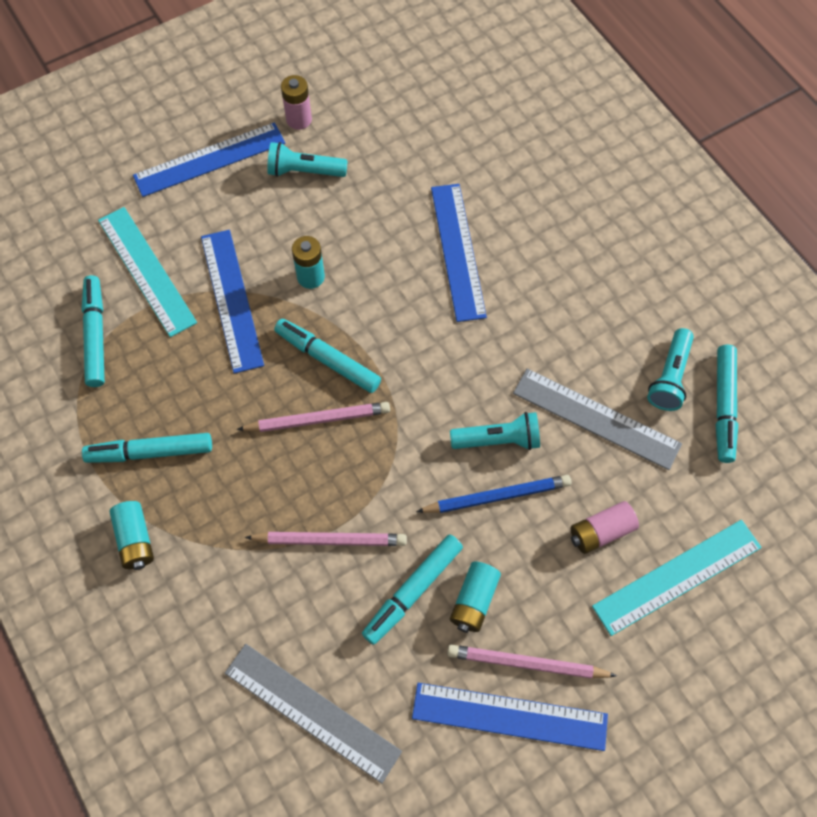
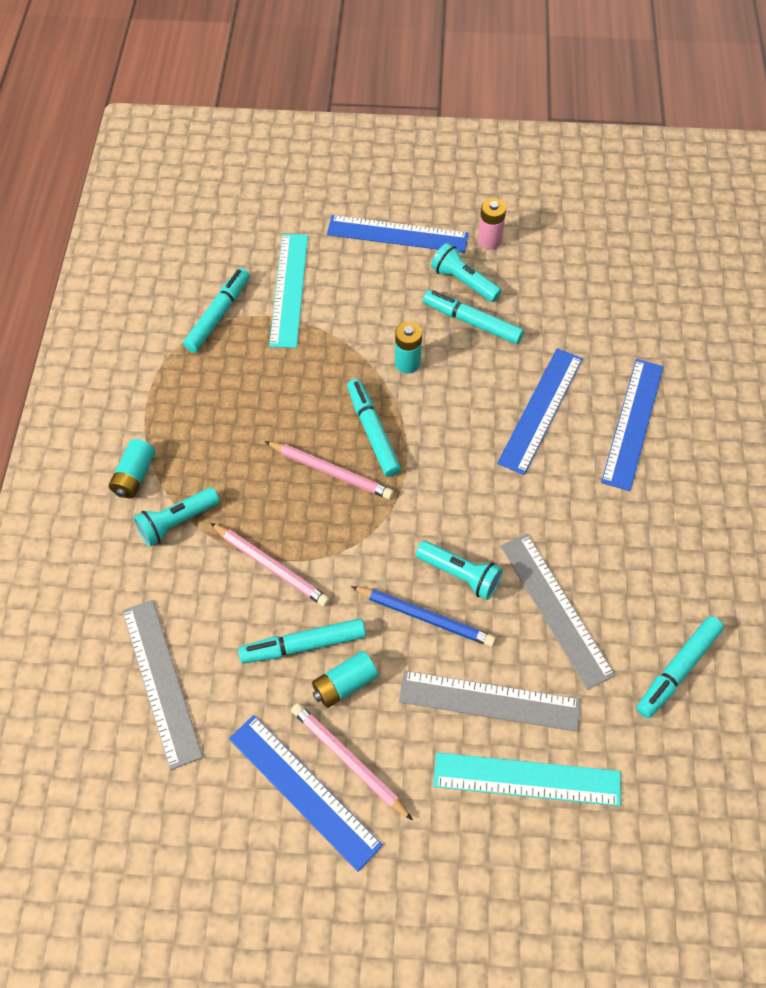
camera: 35 degrees right, 5 degrees down
turquoise marker [82,433,212,463] -> turquoise marker moved to [423,290,524,344]
blue ruler [201,230,264,374] -> blue ruler moved to [601,359,664,491]
pink battery [570,501,639,554] -> grey ruler [399,670,581,732]
turquoise flashlight [647,328,694,411] -> turquoise flashlight moved to [134,487,220,547]

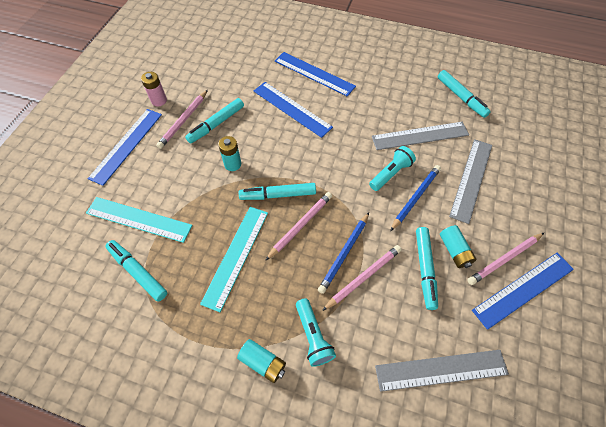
camera: 75 degrees left, 0 degrees up
turquoise flashlight [431,243,502,302] -> pink pencil [156,90,208,149]
turquoise ruler [433,752,621,806] -> turquoise ruler moved to [200,207,268,312]
none -> blue pencil [318,212,369,294]

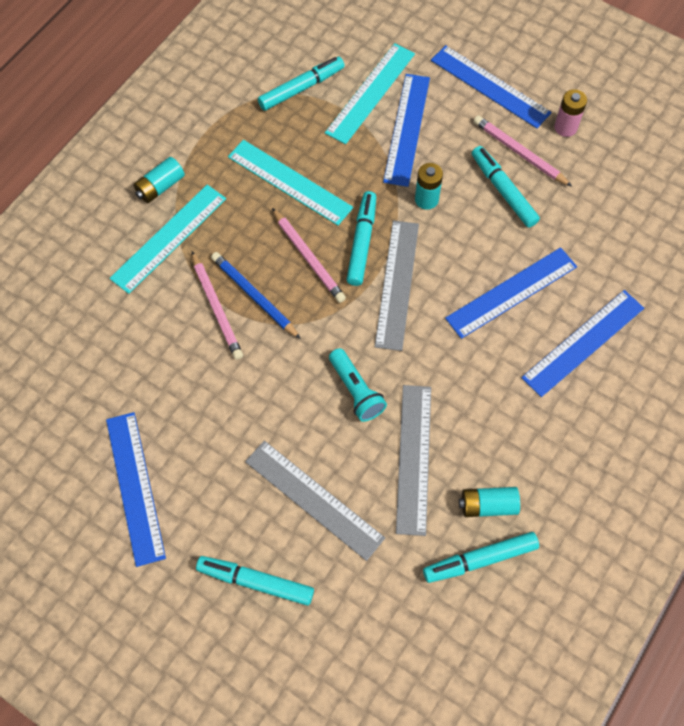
camera: 105 degrees right, 5 degrees up
turquoise flashlight [296,298,336,367] -> turquoise ruler [109,185,226,294]
grey ruler [375,350,509,392] -> grey ruler moved to [375,220,419,351]
blue pencil [390,165,441,231] -> none
turquoise marker [416,227,438,310] -> turquoise marker moved to [196,556,314,606]
turquoise battery [440,225,477,268] -> turquoise battery moved to [459,487,520,517]
pink pencil [467,233,544,285] -> none
none -> blue ruler [383,74,430,187]

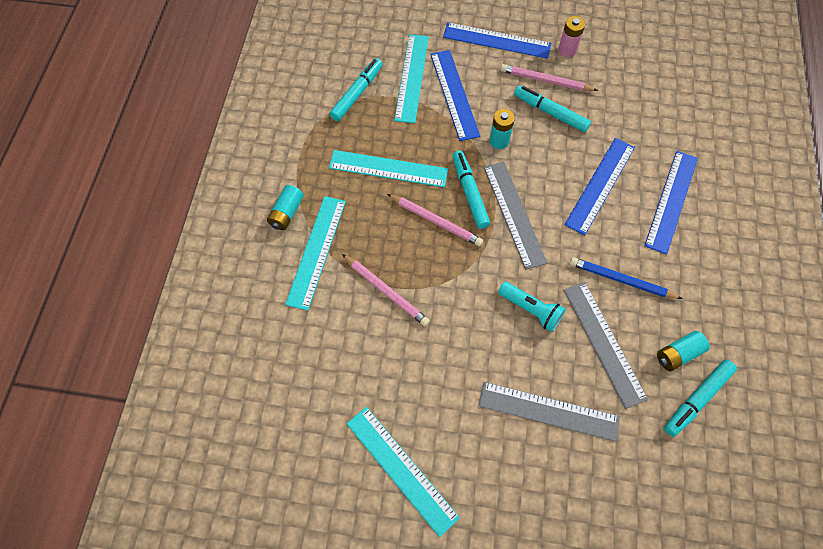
camera: 25 degrees left, 0 degrees up
blue ruler [106,412,166,567] -> turquoise ruler [347,407,460,537]
turquoise marker [196,556,314,606] -> none
blue pencil [211,252,301,339] -> blue pencil moved to [570,257,682,299]

